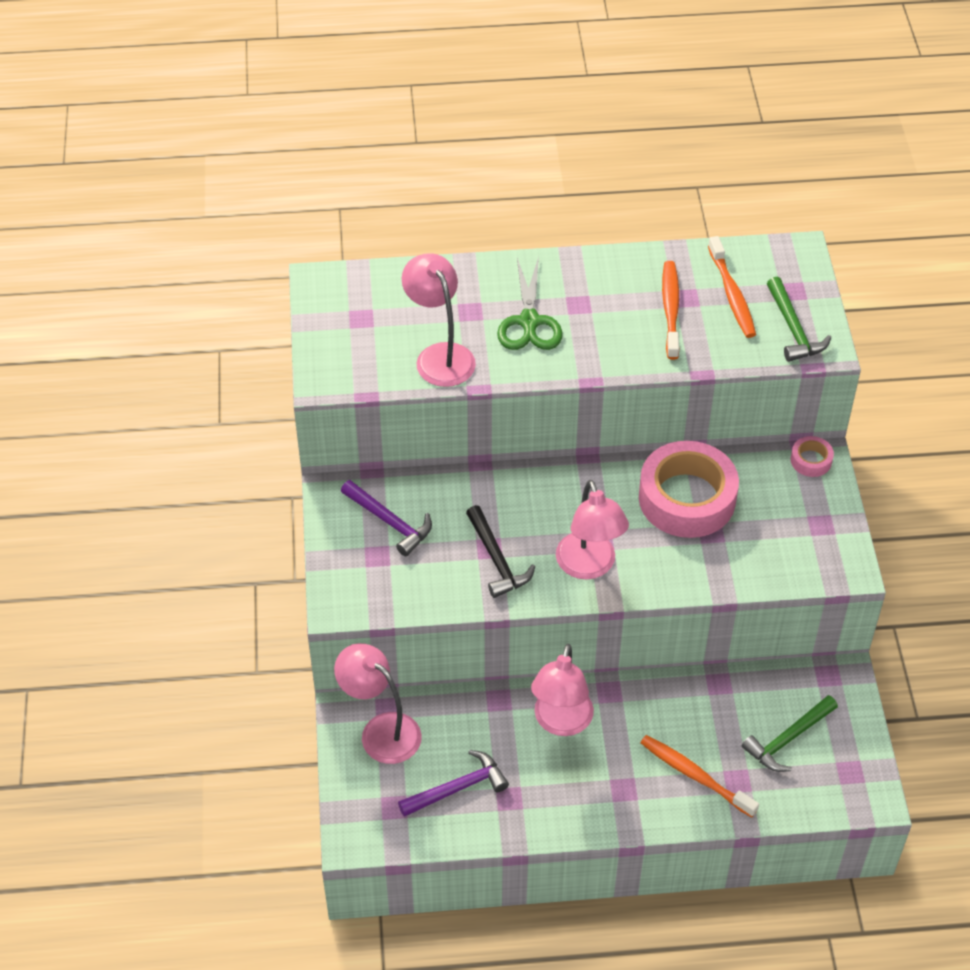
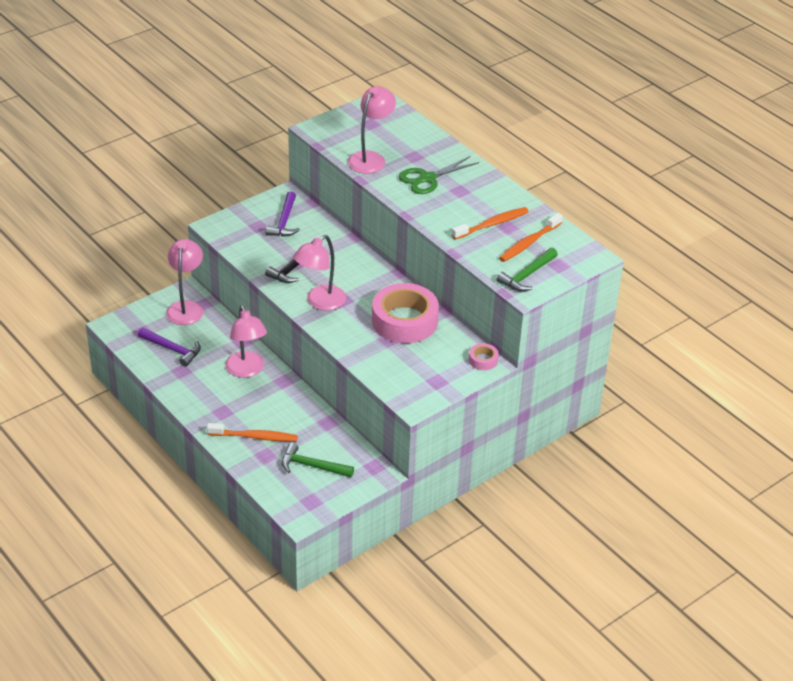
camera: 55 degrees right, 10 degrees down
pink lamp [531,644,594,736] -> pink lamp turned 90 degrees counterclockwise [225,305,267,378]
orange toothbrush [640,735,759,818] -> orange toothbrush turned 90 degrees clockwise [207,423,298,442]

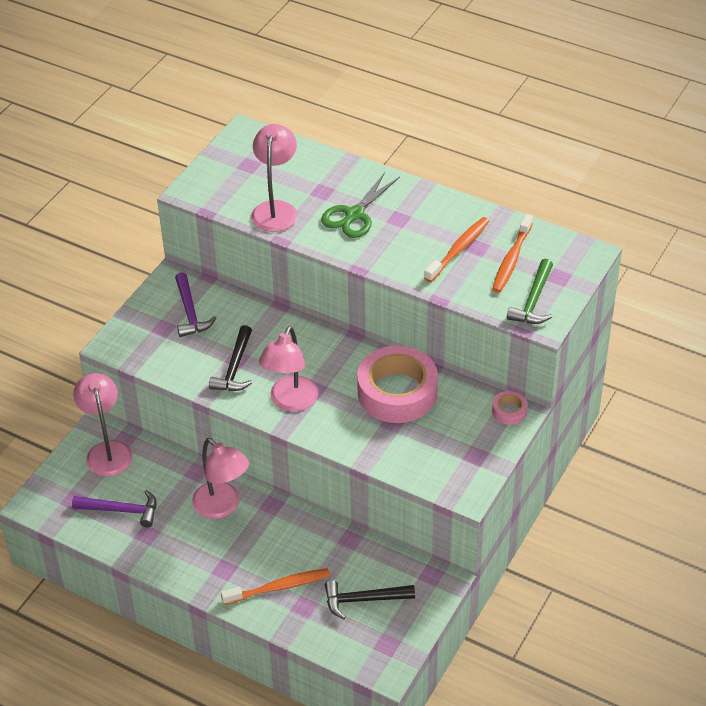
camera: 20 degrees left, 5 degrees up
green hammer [282,443,354,477] -> black hammer [325,580,415,619]

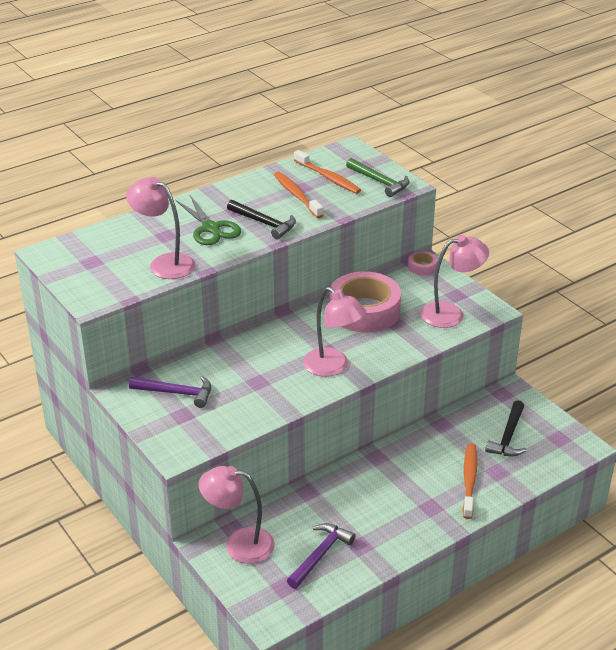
camera: 65 degrees left, 10 degrees down
pink lamp [192,438,249,519] -> pink lamp moved to [421,235,489,328]
black hammer [209,325,253,391] -> black hammer moved to [227,200,296,239]

